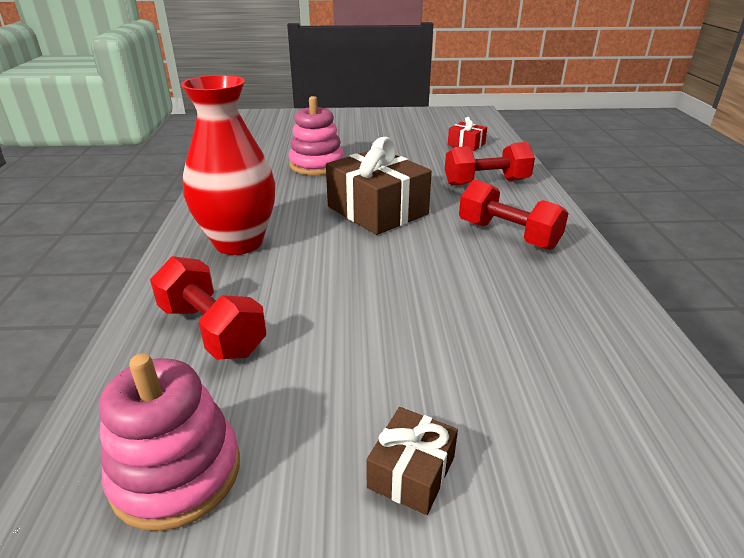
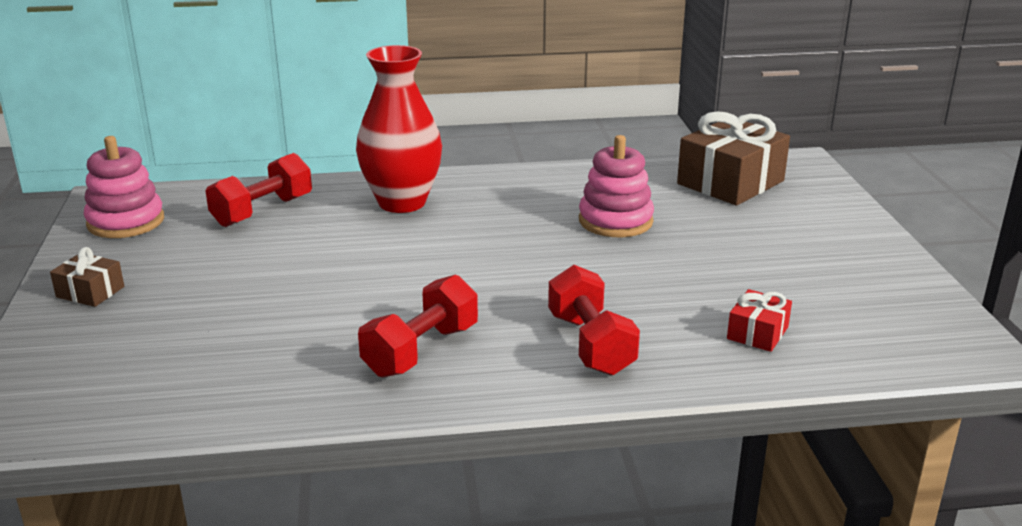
camera: 85 degrees right, 5 degrees down
brown gift [326,137,432,235] -> brown gift moved to [677,111,790,205]

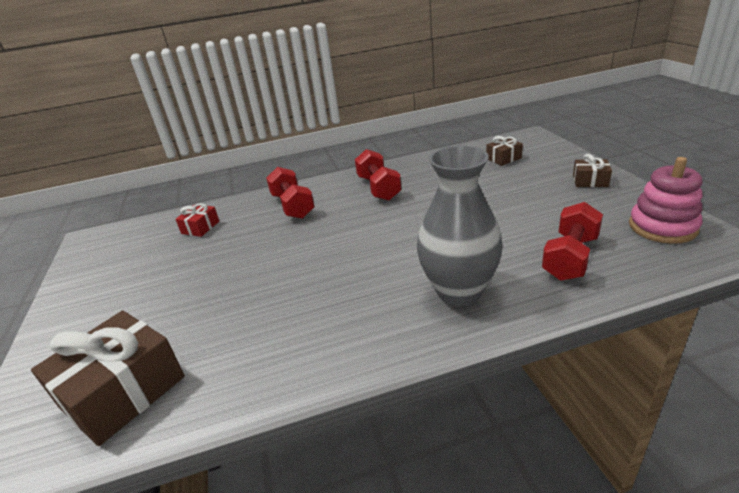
camera: 175 degrees right, 5 degrees up
red vase [356,45,442,213] -> grey vase [417,146,503,306]
red dumbbell [358,274,478,377] -> red dumbbell turned 45 degrees counterclockwise [355,149,402,201]
pink stacking toy [579,135,654,237] -> none
none -> brown gift [486,136,523,166]

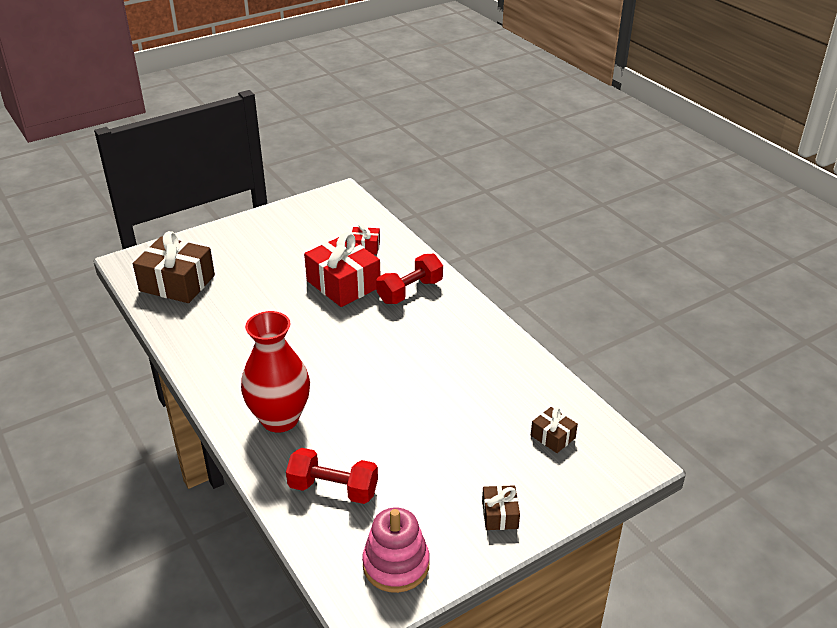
camera: 70 degrees right, 5 degrees up
red dumbbell [355,149,402,201] -> none
grey vase [417,146,503,306] -> red vase [241,311,310,433]
none -> red gift [304,232,381,307]

